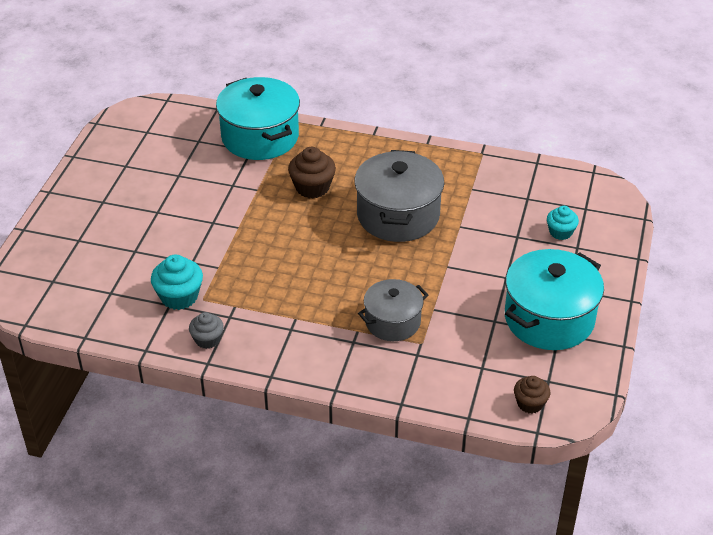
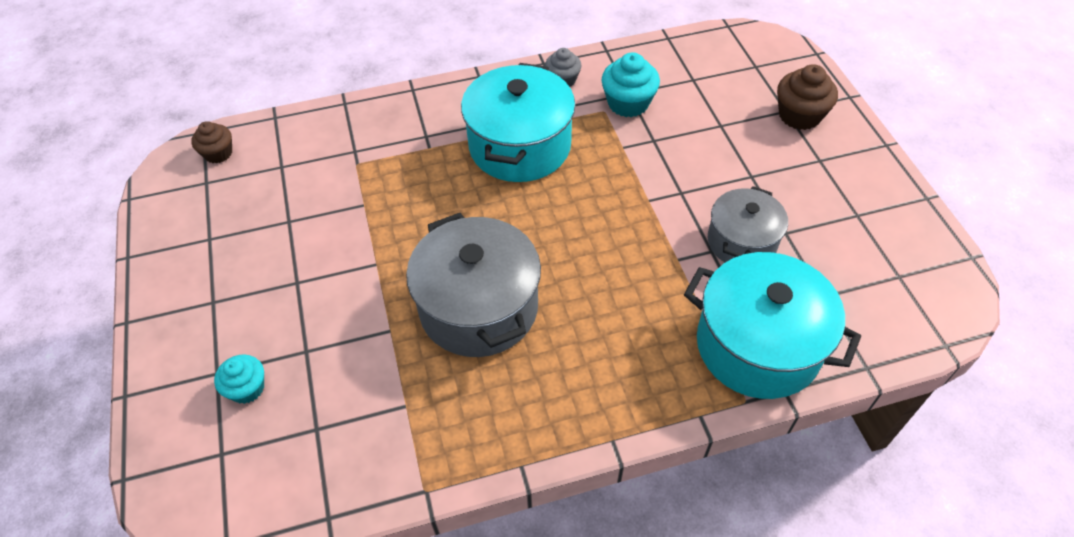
camera: 150 degrees right, 10 degrees up
brown cupcake [288,147,336,198] -> brown cupcake moved to [777,64,838,130]
grey pot [358,279,428,341] -> grey pot moved to [708,186,788,262]
turquoise pot [505,249,604,350] -> turquoise pot moved to [461,63,575,182]

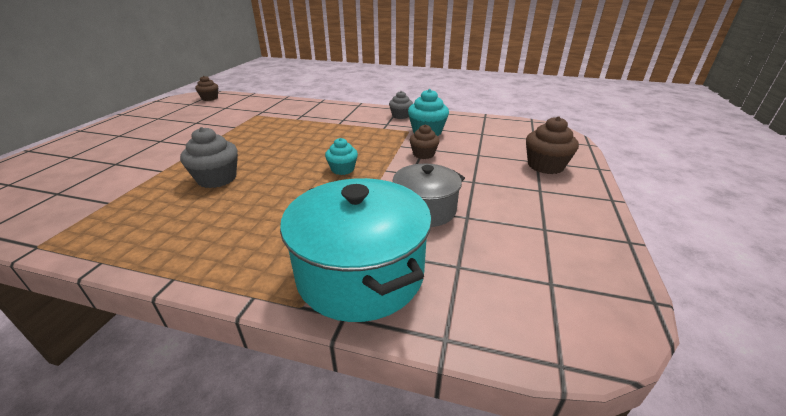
camera: 30 degrees right, 20 degrees down
turquoise cupcake [214,355,264,404] -> turquoise cupcake moved to [325,138,358,175]
grey pot [406,213,541,357] -> grey cupcake [180,127,238,188]
turquoise pot [461,63,575,182] -> none
none -> brown cupcake [410,124,440,159]

